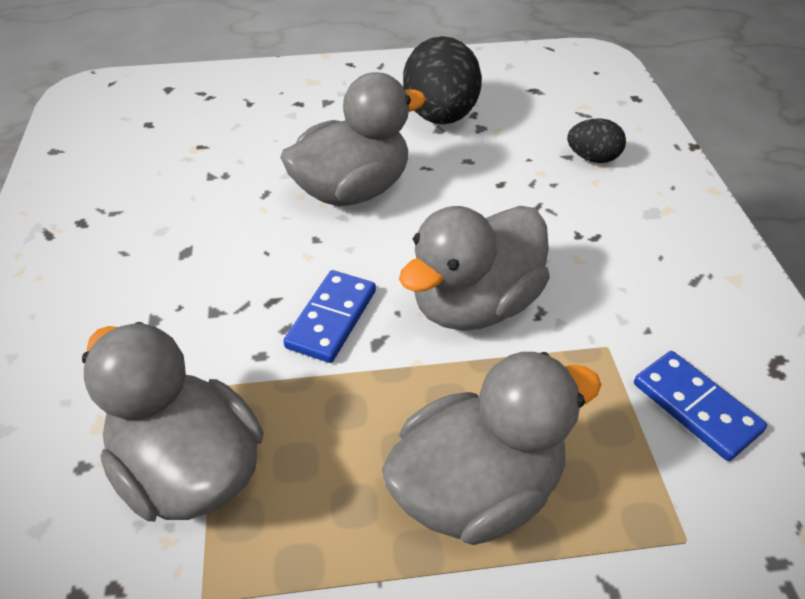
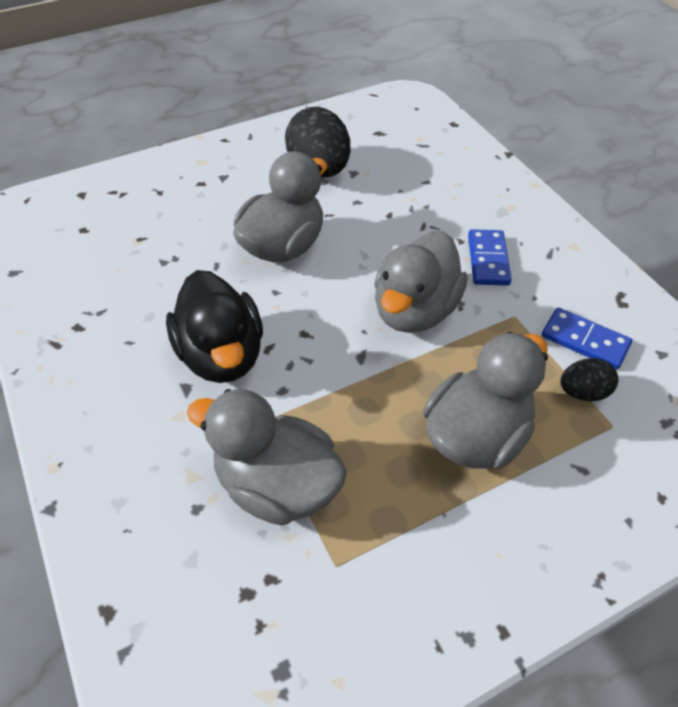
camera: 20 degrees left, 5 degrees up
blue domino [283,270,376,363] -> blue domino moved to [468,229,512,286]
black egg [567,119,626,163] -> black egg moved to [560,358,618,401]
none -> black duck [166,270,263,383]

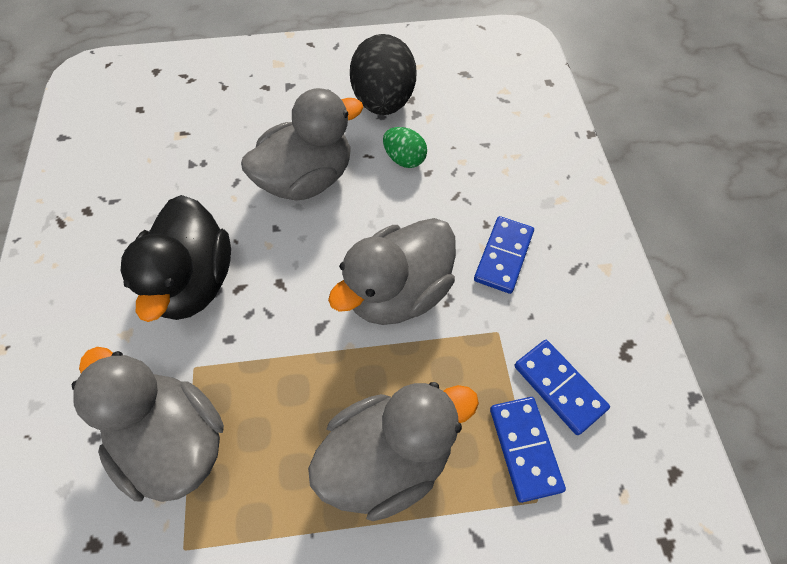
camera: 20 degrees right, 10 degrees up
black egg [560,358,618,401] -> blue domino [490,397,566,503]
none -> green egg [383,127,427,168]

